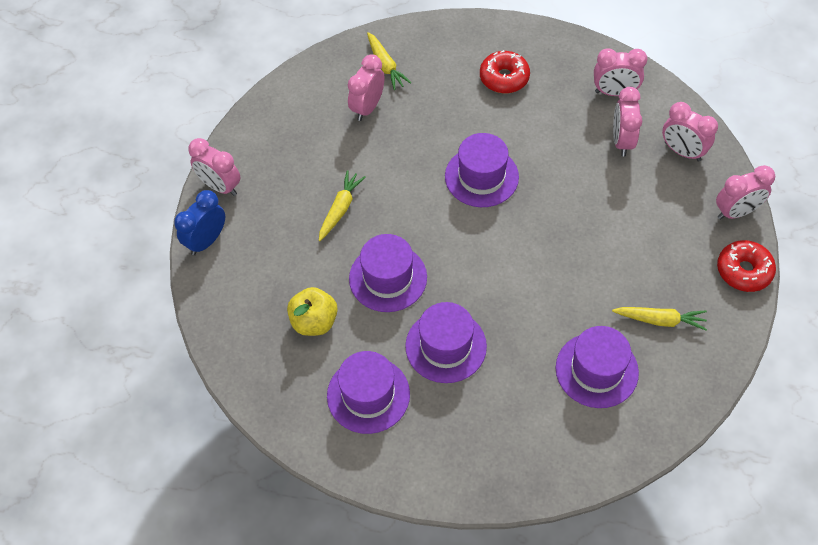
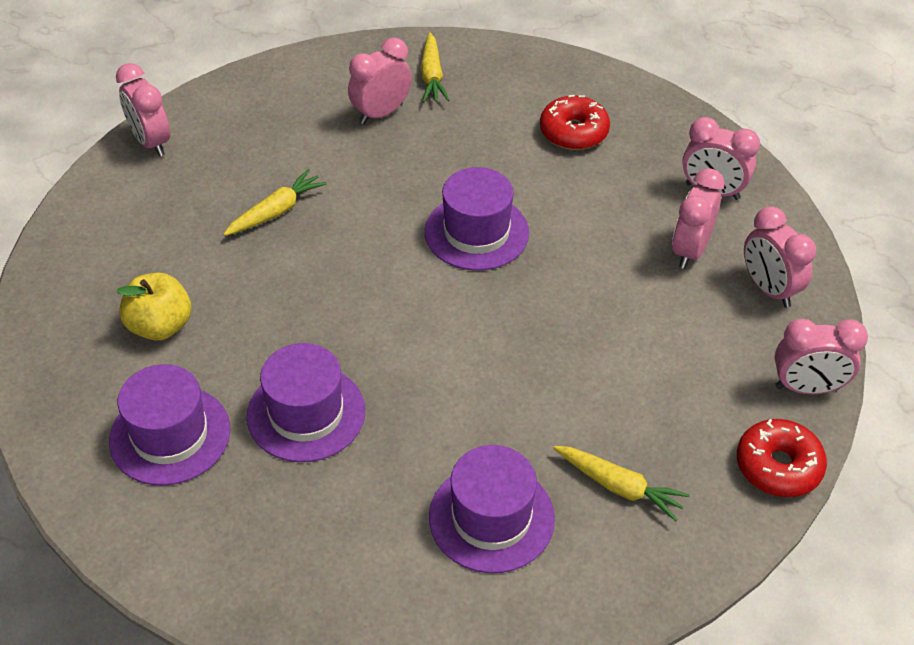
camera: 20 degrees right, 10 degrees down
blue clock [174,190,225,255] -> none
purple hat [349,234,427,312] -> none

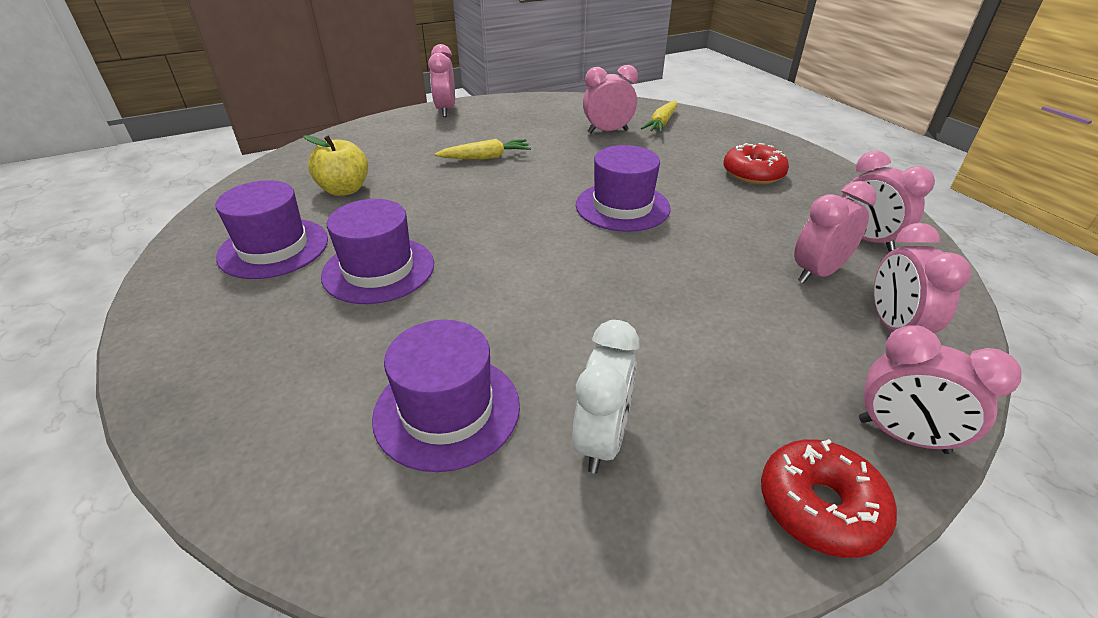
camera: 30 degrees right, 10 degrees down
yellow carrot [553,446,690,521] -> white clock [573,320,639,473]

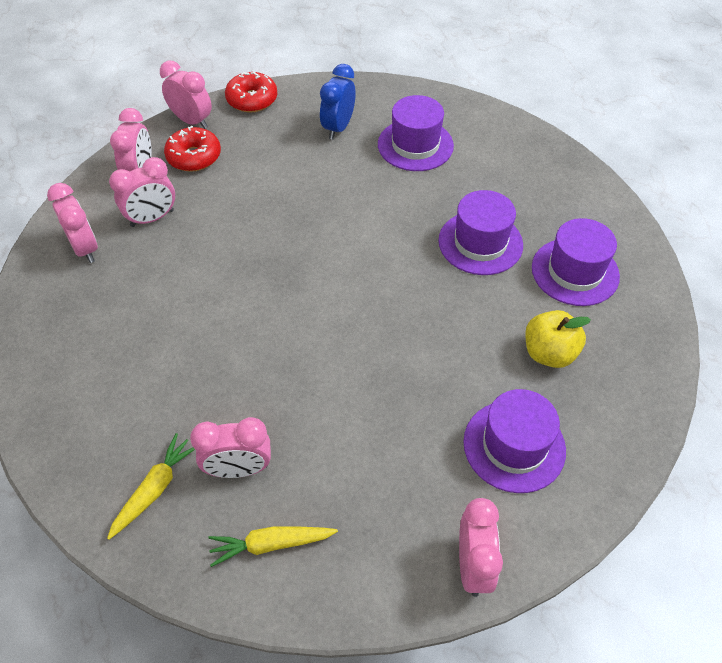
camera: 175 degrees left, 15 degrees up
yellow carrot [434,139,531,159] -> yellow carrot moved to [208,527,338,567]
white clock [573,320,639,473] -> blue clock [320,64,356,140]
purple hat [576,145,671,232] -> purple hat moved to [464,389,566,493]
red donut [723,143,789,185] -> red donut moved to [164,126,221,172]

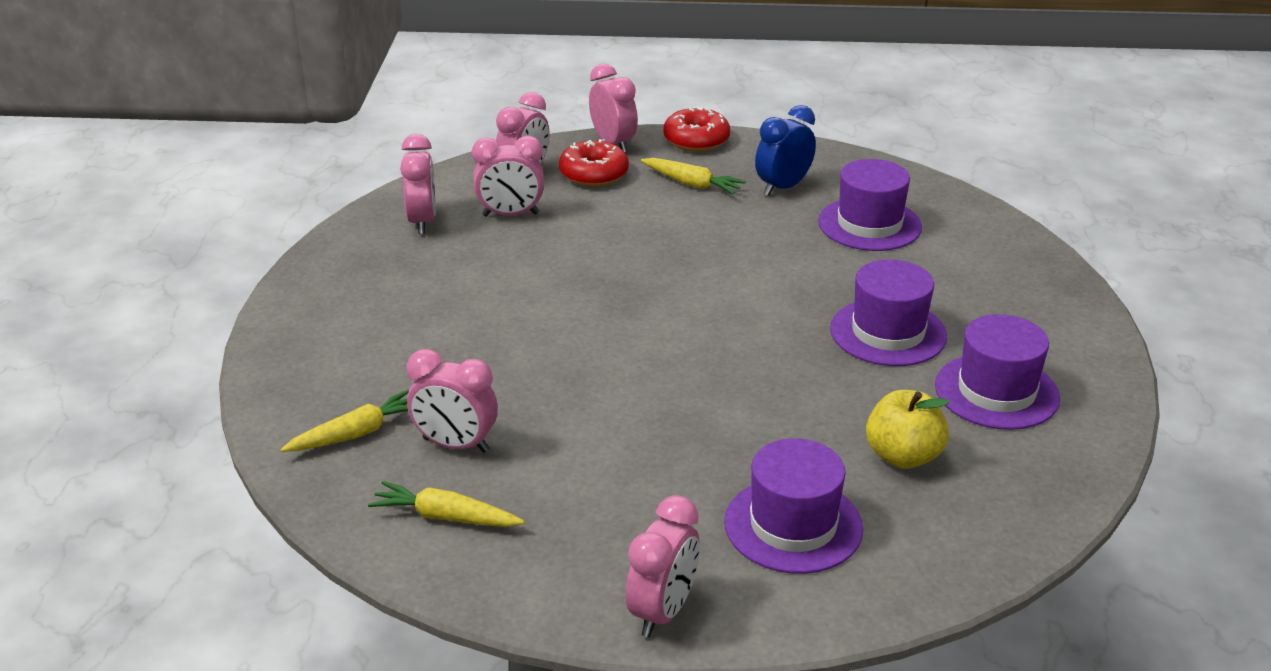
camera: 25 degrees right, 20 degrees down
none -> yellow carrot [641,158,746,194]

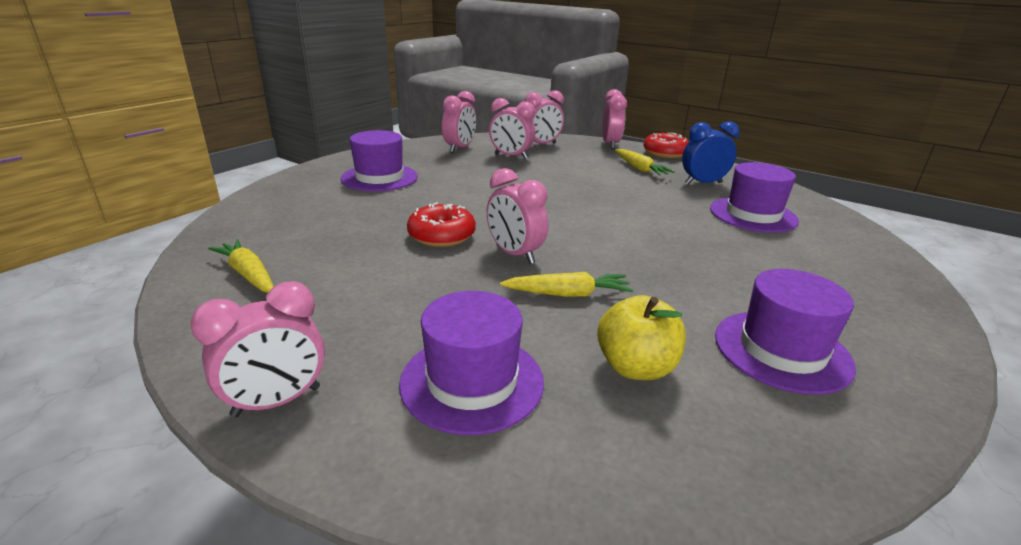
camera: 30 degrees right, 5 degrees down
yellow carrot [280,389,409,452] -> yellow carrot moved to [500,272,633,297]
pink clock [407,349,498,453] -> pink clock moved to [487,168,548,264]
red donut [559,139,629,187] -> red donut moved to [407,202,476,247]
purple hat [830,259,947,366] -> purple hat moved to [341,130,418,192]

